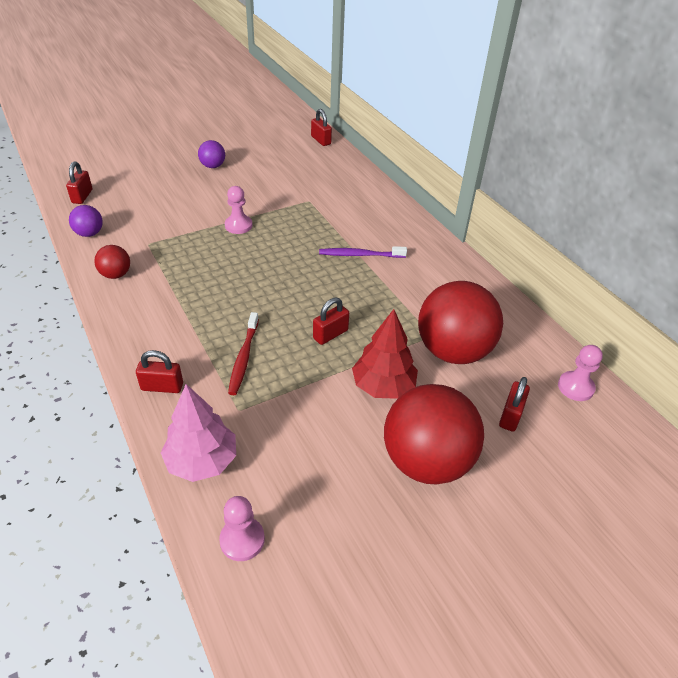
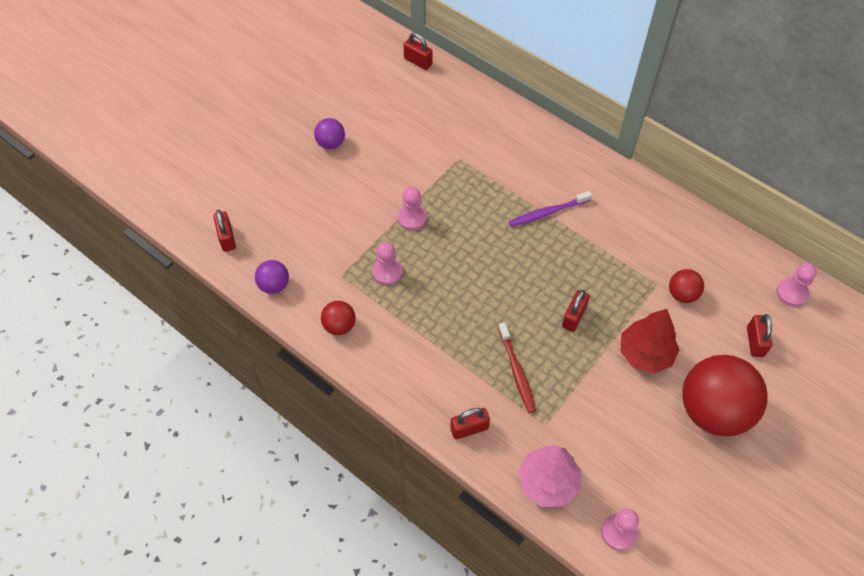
camera: 20 degrees left, 15 degrees up
red ball [418,281,503,364] -> red ball [669,269,704,303], size x0.46
none -> pink pawn [372,242,403,285]

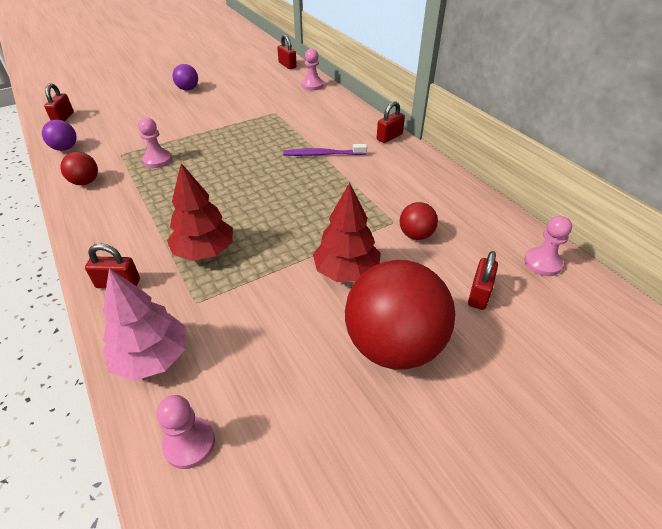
camera: 20 degrees right, 15 degrees down
pink pawn [398,187,427,231] -> pink pawn moved to [301,49,324,91]
red toothbrush [498,322,536,413] -> red tree [167,163,233,261]
red padlock [562,290,590,332] -> red padlock moved to [377,101,405,143]

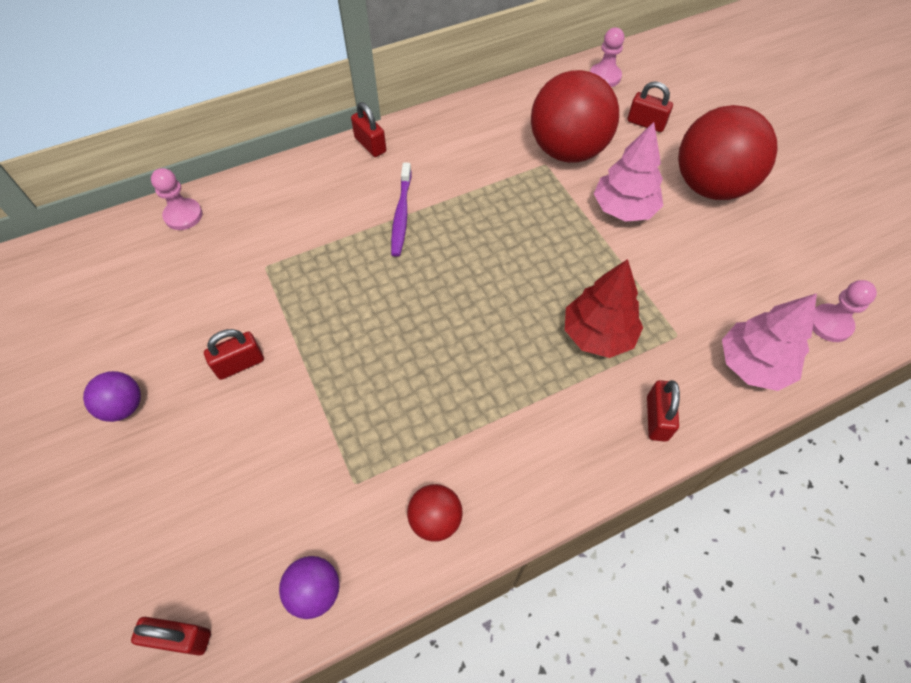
camera: 85 degrees left, 15 degrees up
pink pawn [138,118,172,168] -> none
red padlock [277,34,297,69] -> red padlock moved to [204,329,264,380]
red tree [313,182,381,282] -> pink tree [594,122,663,222]
red ball [400,202,438,240] -> red ball [531,70,619,163], size x2.18

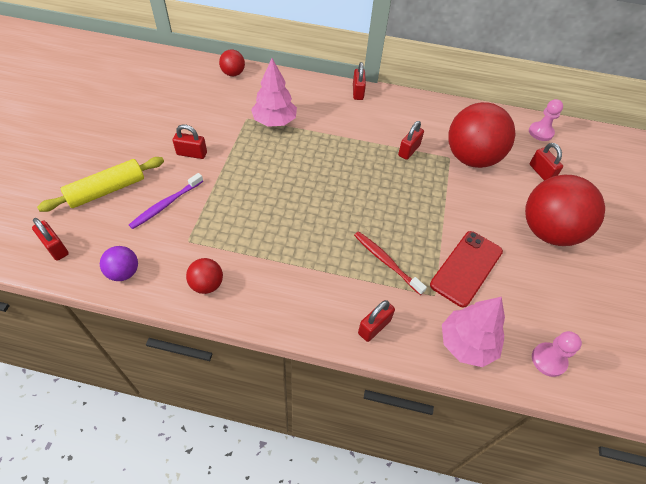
camera: 35 degrees right, 5 degrees down
purple ball [83,371,141,422] -> none
pink pawn [151,168,203,230] -> red ball [219,49,245,76]
purple toothbrush [391,163,411,257] -> purple toothbrush moved to [129,173,203,229]
red tree [565,259,643,358] -> red toothbrush [354,231,427,295]
pink tree [594,122,663,222] -> pink tree moved to [251,58,297,127]
none -> yellow rolling pin [37,157,164,212]
none -> red padlock [398,121,424,160]
none -> red phone [430,231,503,307]

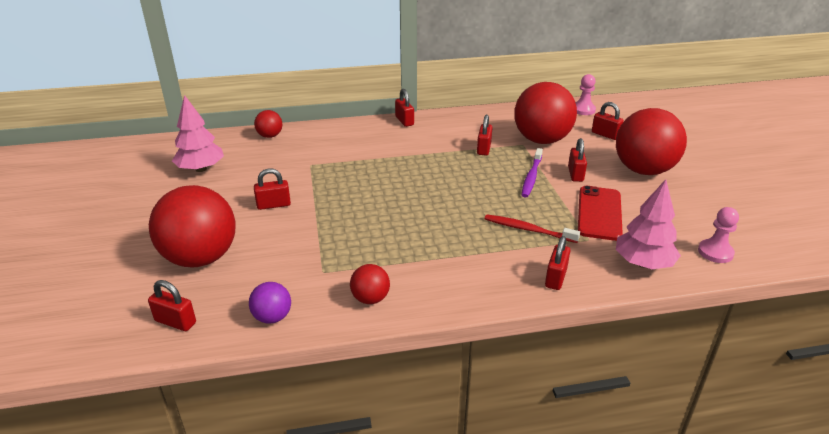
camera: 20 degrees left, 20 degrees down
yellow rolling pin [37,157,164,212] -> red ball [149,185,235,267]
purple toothbrush [129,173,203,229] -> purple toothbrush moved to [522,148,543,197]
pink tree [251,58,297,127] -> pink tree moved to [172,95,224,172]
none -> red padlock [568,138,587,182]

